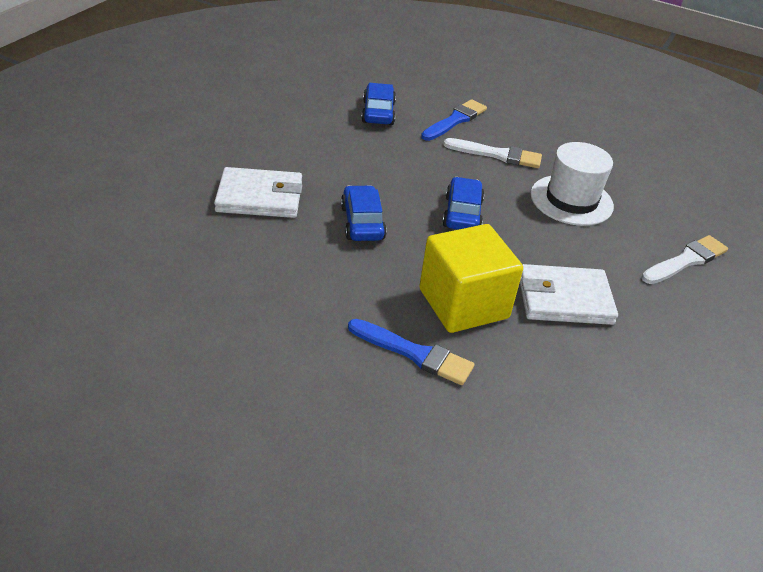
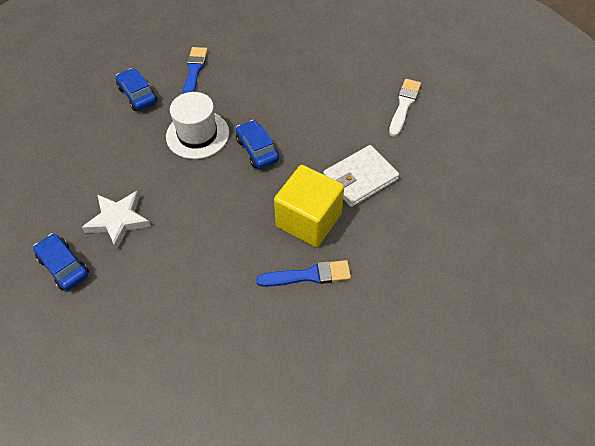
camera: 30 degrees left, 15 degrees up
white wallet [214,167,302,218] -> white star [82,191,151,250]
blue car [341,185,387,241] -> blue car moved to [33,233,89,291]
white brush [443,138,542,168] -> none
white hat [531,142,614,226] -> white hat moved to [166,92,229,159]

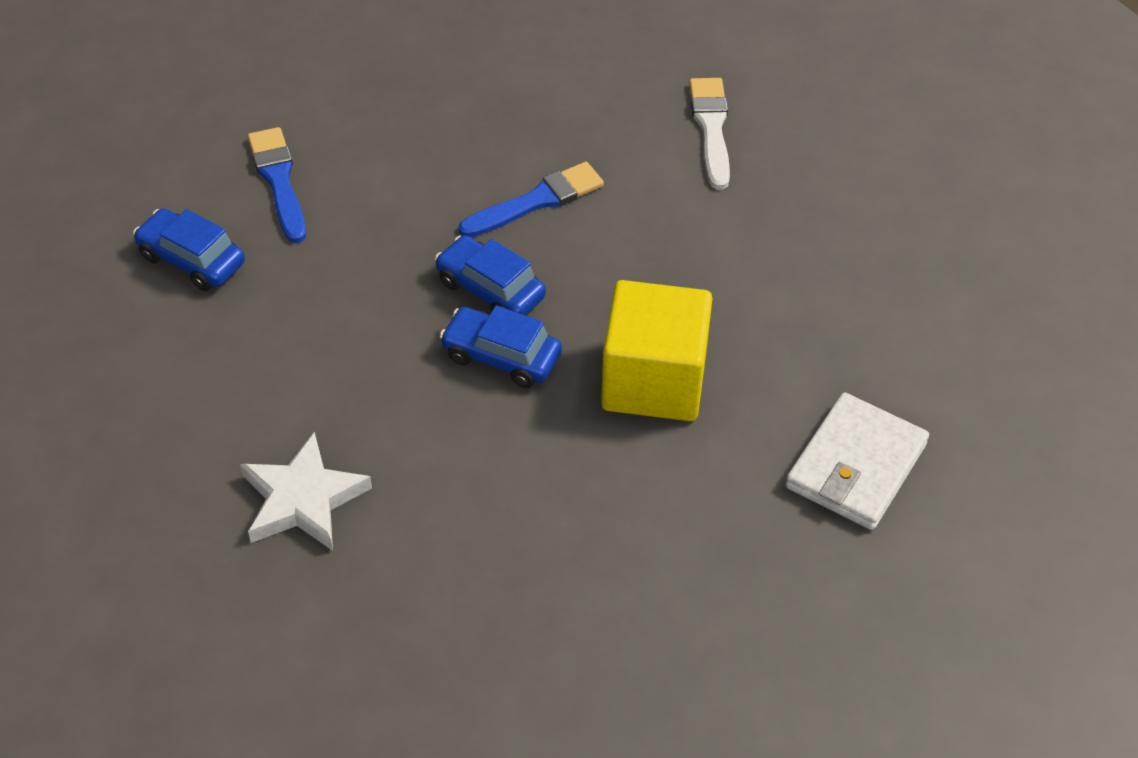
camera: 25 degrees left, 5 degrees down
blue car [33,233,89,291] -> blue car moved to [440,305,562,388]
white hat [166,92,229,159] -> none
blue brush [256,260,351,287] -> blue brush moved to [458,162,604,237]
white wallet [323,145,399,207] -> white wallet moved to [785,392,929,530]

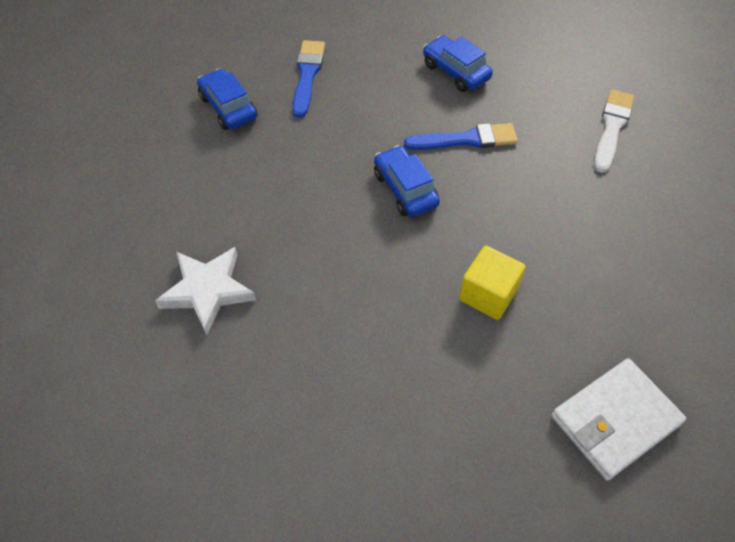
camera: 25 degrees right, 5 degrees up
blue car [440,305,562,388] -> blue car moved to [423,35,493,92]
yellow cube [601,280,713,421] -> yellow cube [459,246,525,320], size x0.62

